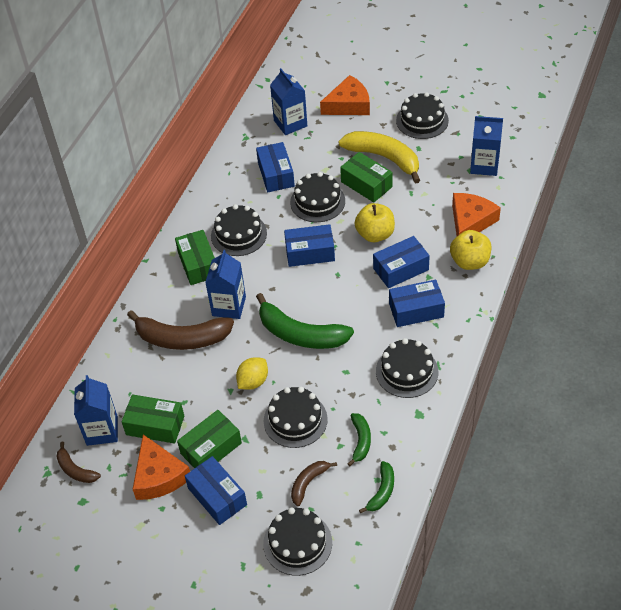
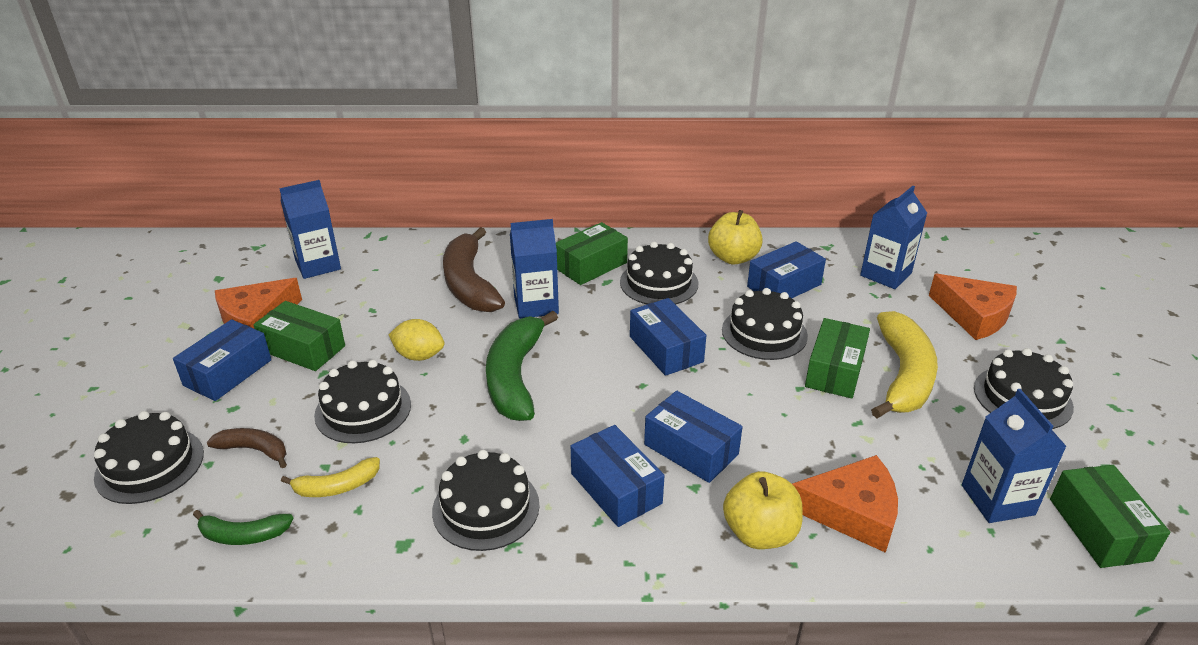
camera: 65 degrees right, 15 degrees down
brown banana [56,442,101,483] -> none
green box [122,394,184,444] -> green box moved to [1050,465,1170,568]
green banana [347,413,371,466] -> yellow banana [281,457,380,497]
yellow apple [354,203,395,242] -> yellow apple moved to [708,210,763,264]

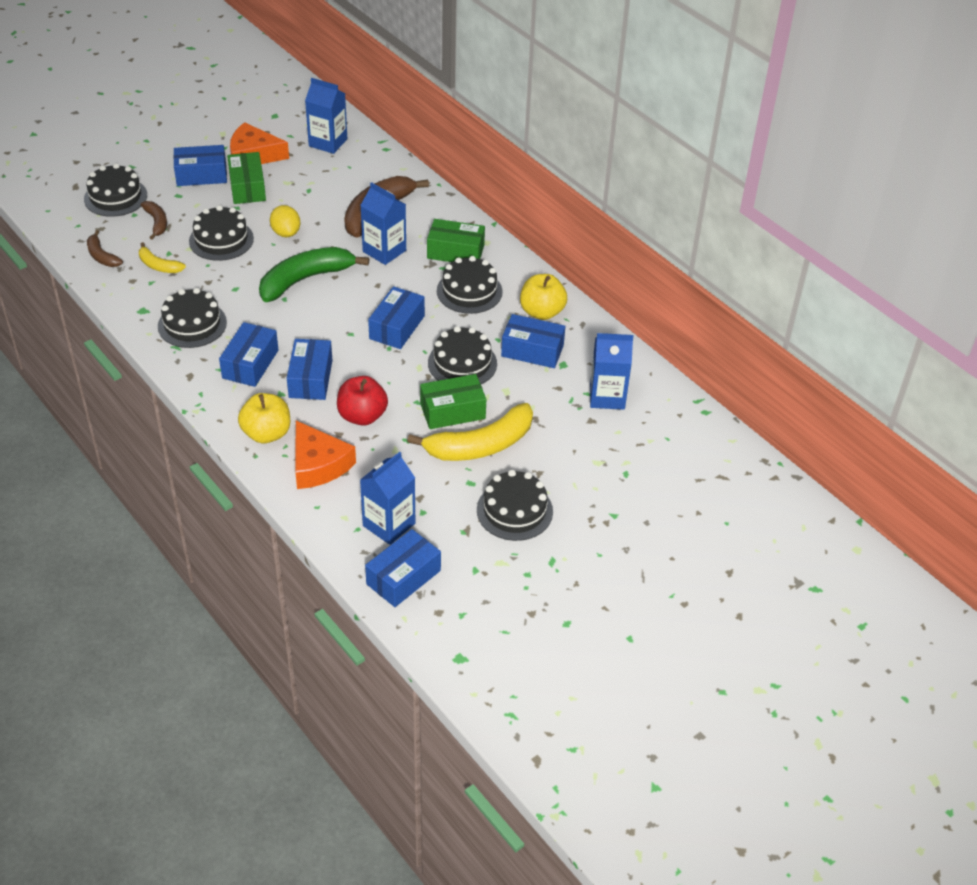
camera: 50 degrees right, 10 degrees up
green banana [193,510,294,545] -> brown banana [87,230,123,267]
orange cheese [929,274,1017,340] -> none
green box [1050,465,1170,568] -> blue box [365,529,441,607]
none -> red apple [337,376,388,426]

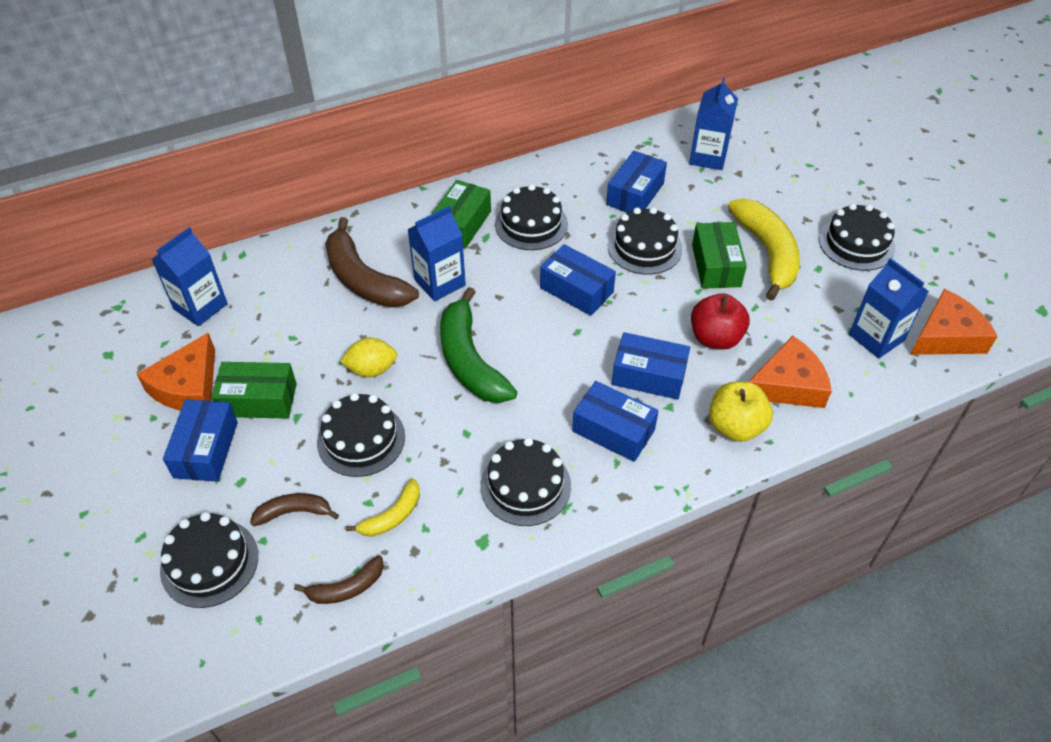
camera: 75 degrees left, 5 degrees up
blue box [365,529,441,607] -> orange cheese [910,289,998,355]
yellow apple [520,274,567,320] -> none

